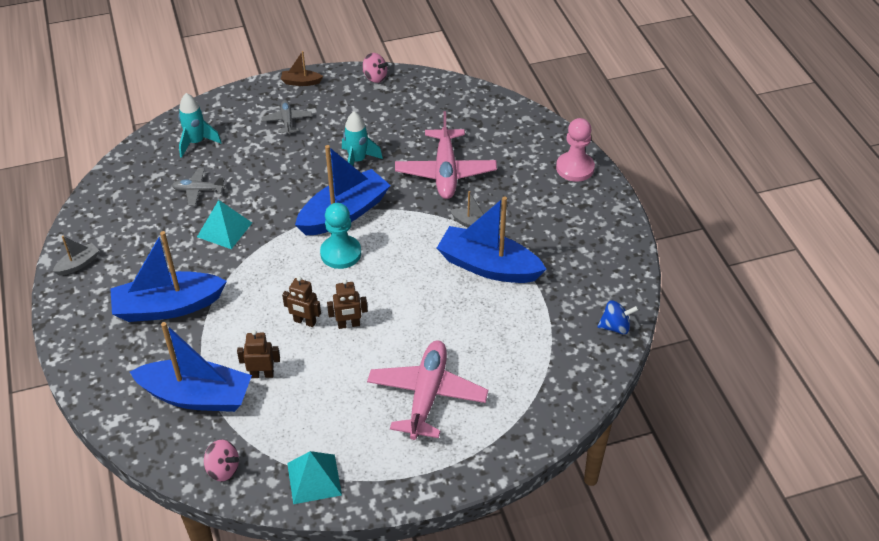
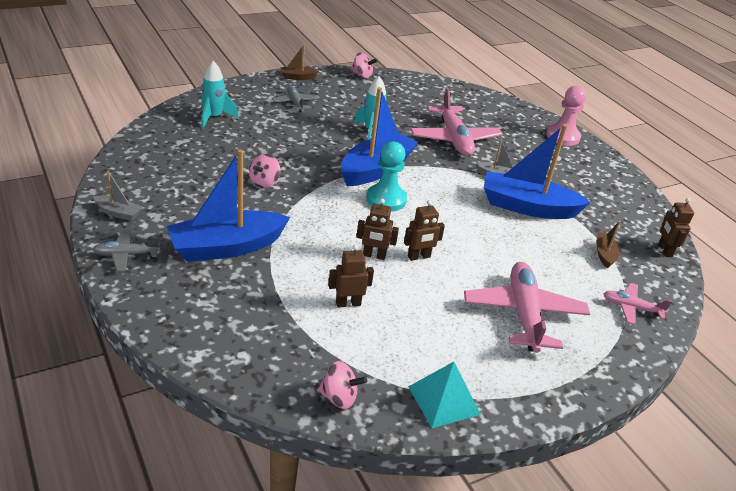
camera: 15 degrees left, 10 degrees down
grey boat [53,236,100,276] -> grey boat turned 75 degrees clockwise [93,171,142,221]
blue boat [130,322,252,412] -> none
grey plane [172,168,225,206] -> grey plane moved to [93,230,160,271]
turquoise pyramid [197,200,252,249] -> pink spinning top [249,154,280,188]
blue spinning top [597,300,639,334] -> brown robot [658,198,694,257]
none -> brown boat [596,221,621,268]
none -> pink plane [604,283,672,325]

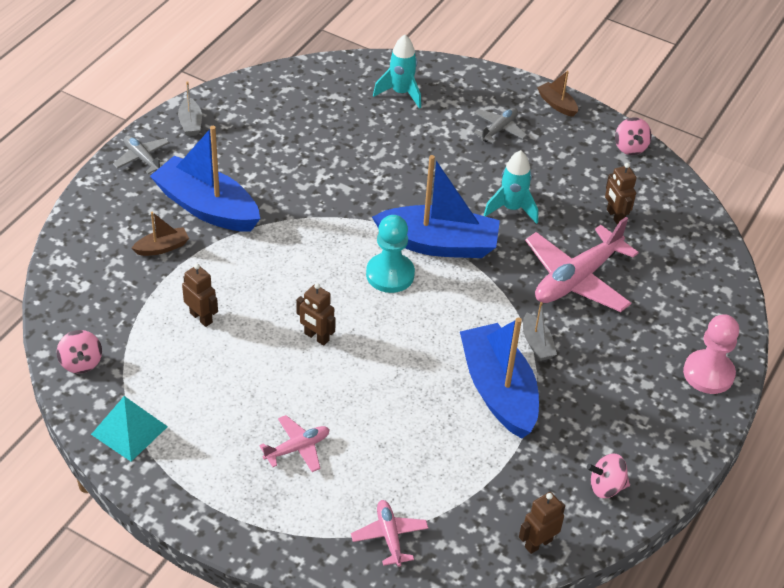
camera: 60 degrees right, 10 degrees up
pink spinning top [249,154,280,188] -> pink spinning top moved to [587,454,630,498]
brown robot [356,198,399,260] -> brown robot moved to [605,163,637,225]
pink plane [464,262,590,353] -> pink plane [259,415,330,472], size x0.52
brown boat [596,221,621,268] -> brown boat moved to [132,212,189,256]

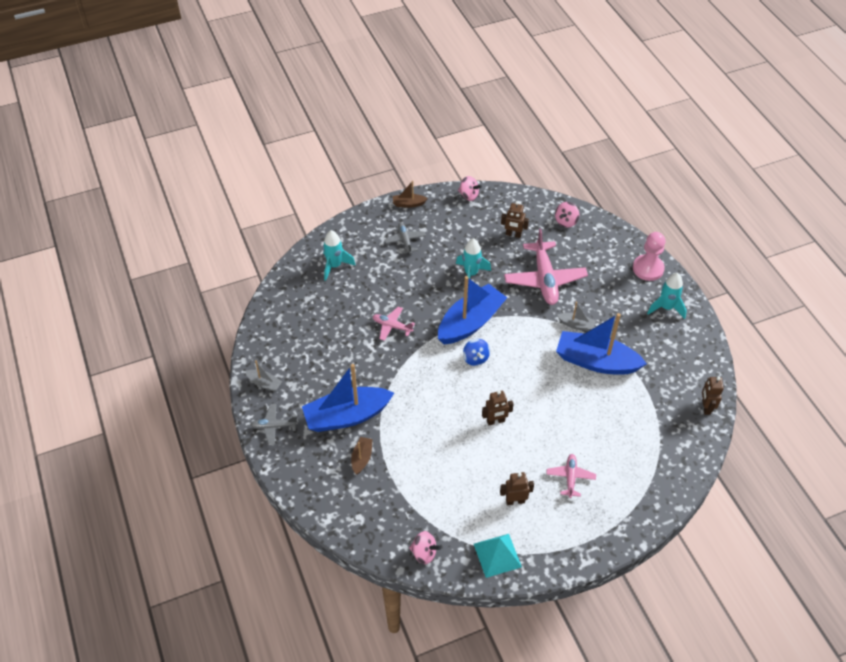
camera: 50 degrees left, 5 degrees up
brown robot [182,264,218,327] -> brown robot moved to [500,472,534,505]
pink plane [351,500,428,567] -> pink plane moved to [373,307,415,341]
turquoise pawn [366,215,415,293] -> blue spinning top [463,339,490,366]
pink spinning top [587,454,630,498] -> pink spinning top moved to [555,202,579,228]
none -> turquoise rocket [647,273,687,319]

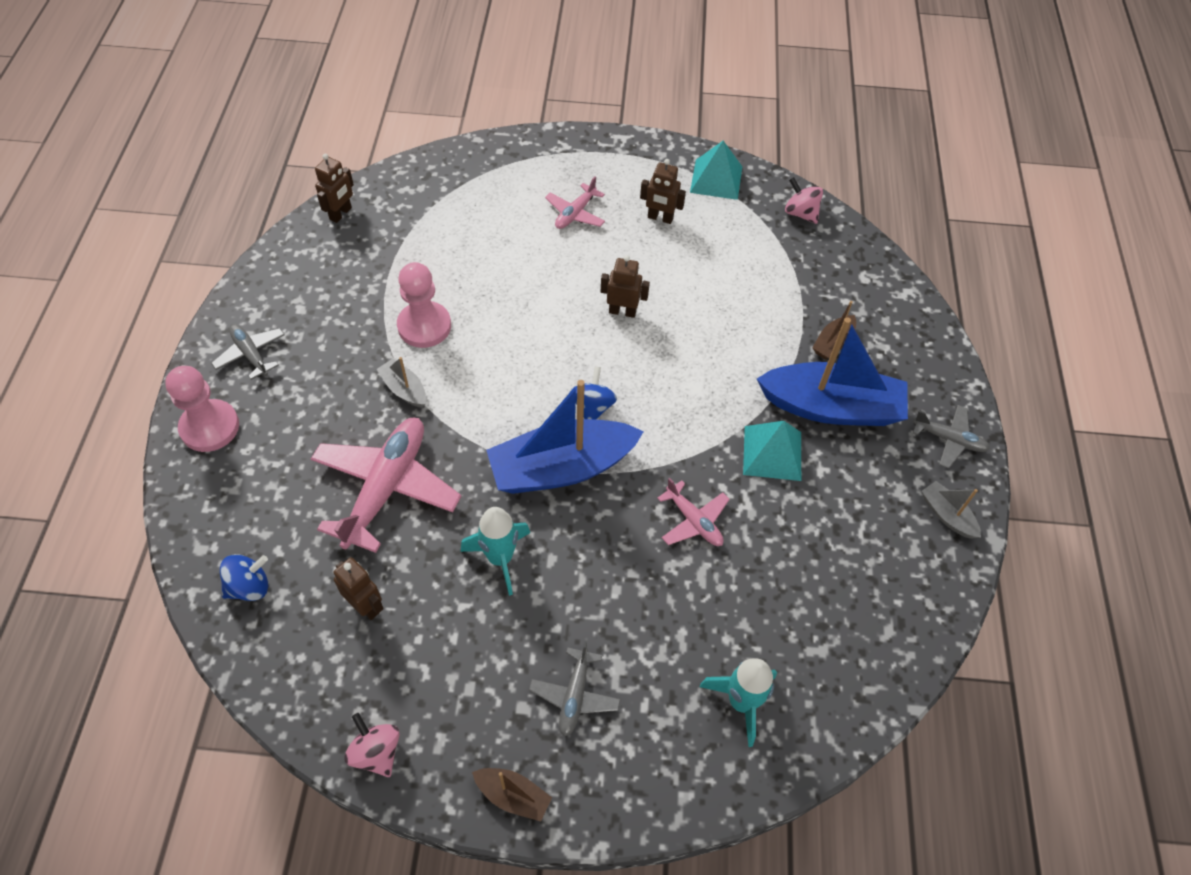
camera: 155 degrees left, 5 degrees up
pink spinning top [555,202,579,228] -> blue spinning top [220,554,268,601]
blue boat [556,313,647,375] -> pink pawn [397,262,451,348]
turquoise rocket [647,273,687,319] -> grey plane [211,324,285,380]
none -> turquoise pyramid [743,421,801,481]

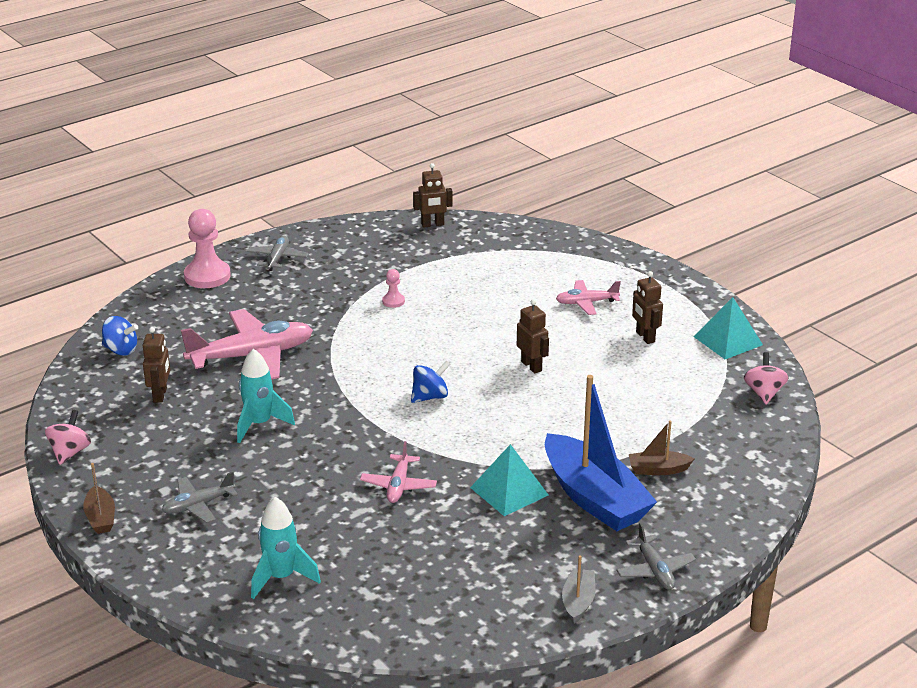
camera: 50 degrees right, 25 degrees down
grey boat [377,357,426,408] -> none
pink pawn [397,262,451,348] -> pink pawn [382,269,405,308], size x0.48
blue boat [486,380,644,494] -> none

